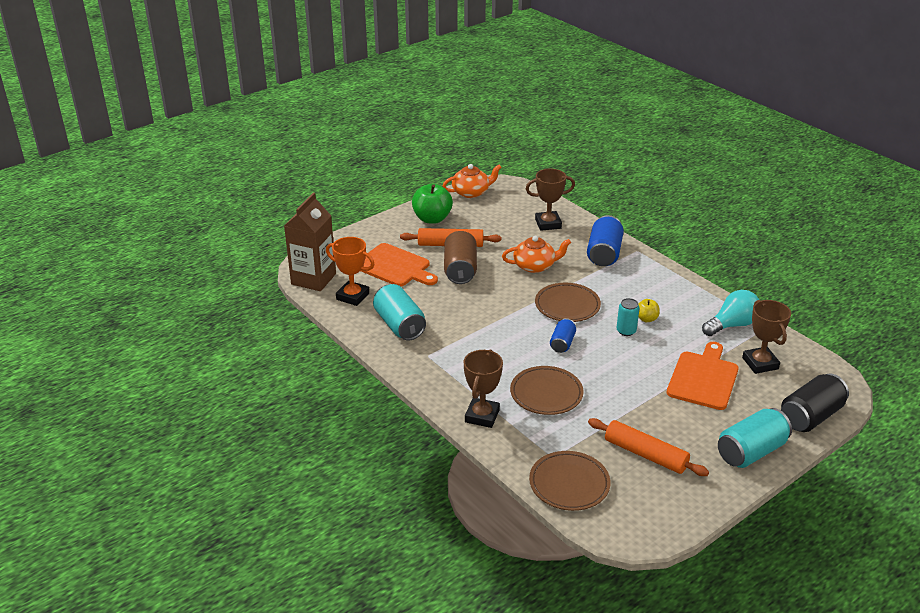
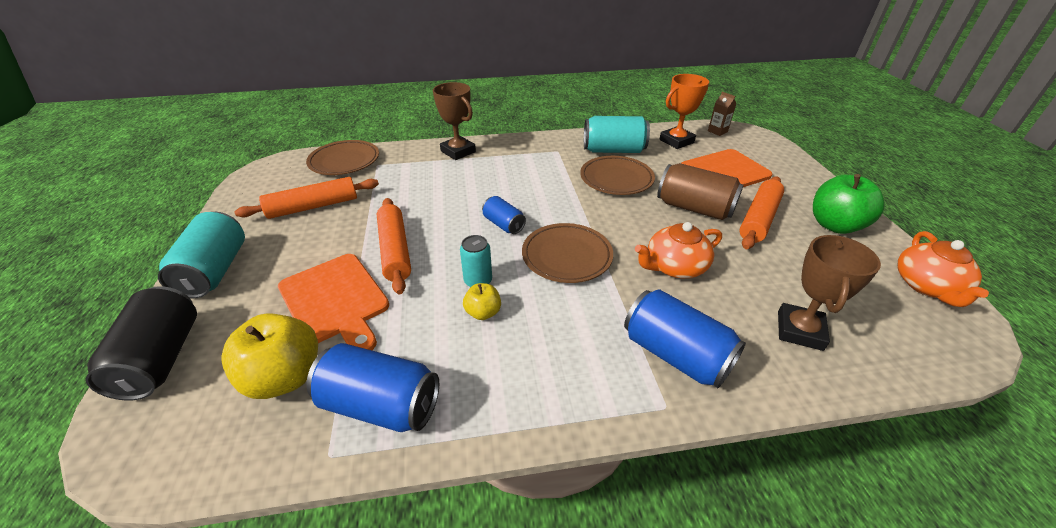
camera: 120 degrees right, 5 degrees up
brown carton [284,193,336,291] -> brown carton [708,92,736,136], size x0.43
orange teapot [502,236,571,273] -> orange teapot turned 45 degrees clockwise [635,222,722,278]
brown plate [510,366,584,415] -> brown plate moved to [580,156,655,195]
turquoise light bulb [702,290,759,336] -> blue can [307,343,439,432]
brown trophy [742,300,791,374] -> yellow apple [221,313,318,399]
none -> orange rolling pin [377,198,411,294]

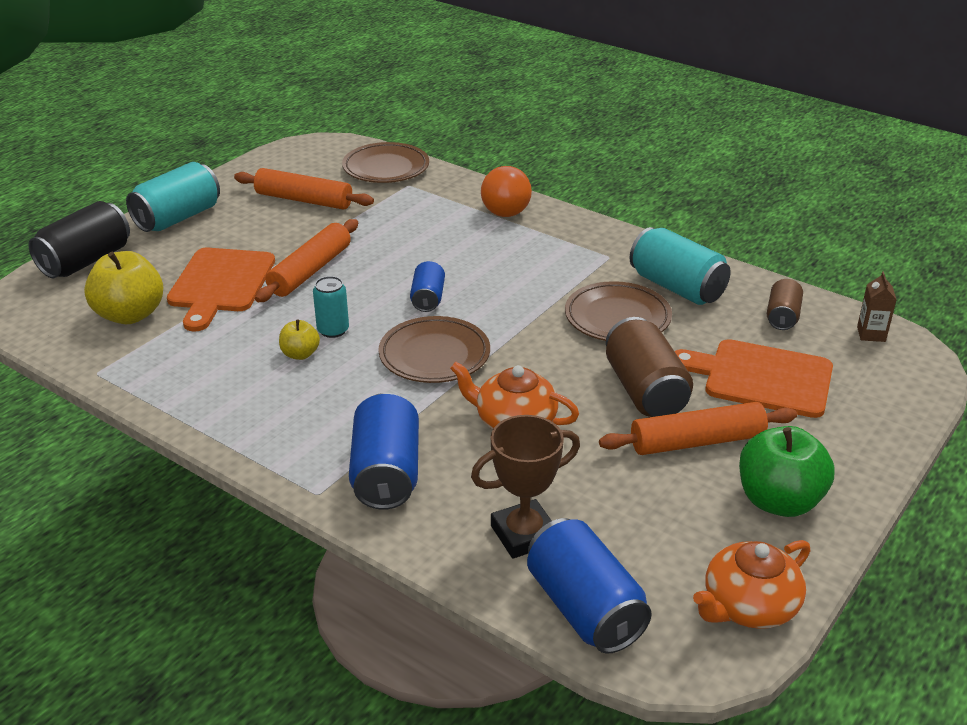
camera: 45 degrees right, 5 degrees down
blue can [307,343,439,432] -> blue can moved to [527,518,652,654]
brown trophy [433,82,476,160] -> orange light bulb [481,166,532,217]
orange trophy [659,74,709,149] -> brown can [767,279,803,330]

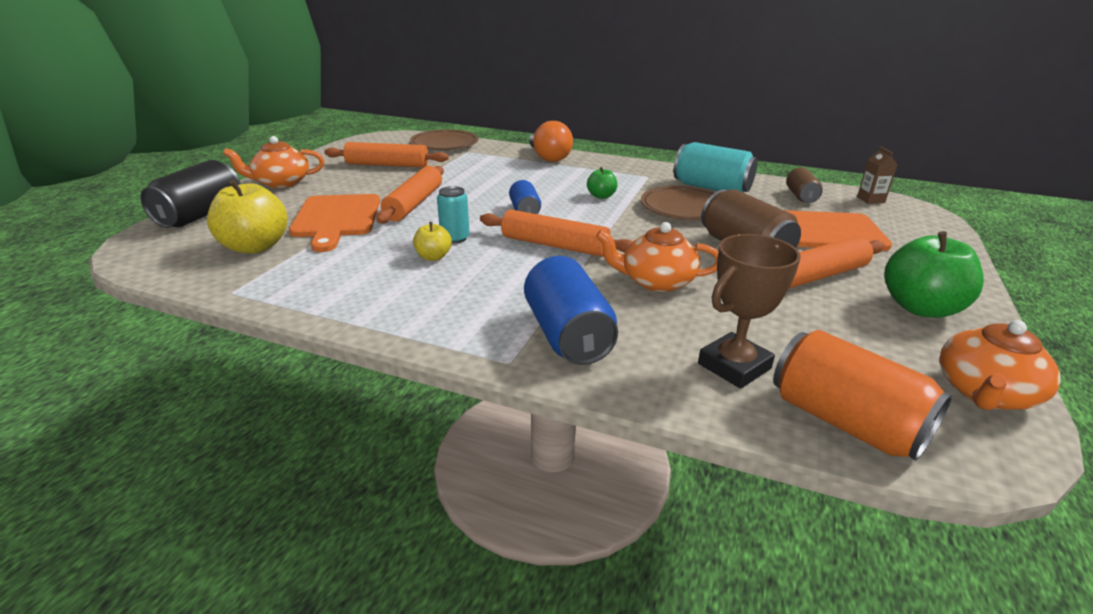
camera: 15 degrees left, 5 degrees down
turquoise can [126,162,220,232] -> orange teapot [223,136,324,188]
brown plate [378,316,490,383] -> orange rolling pin [480,209,633,257]
blue can [527,518,652,654] -> orange can [773,330,952,461]
none -> green apple [587,167,618,199]

